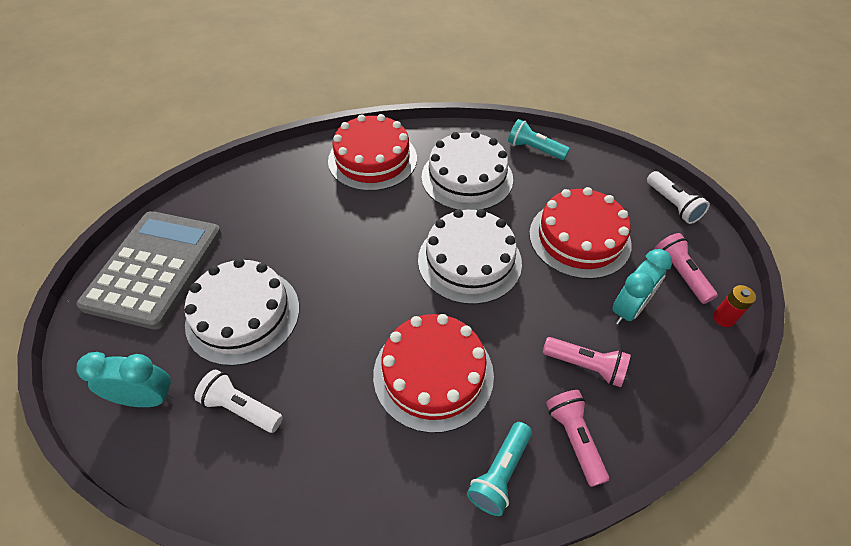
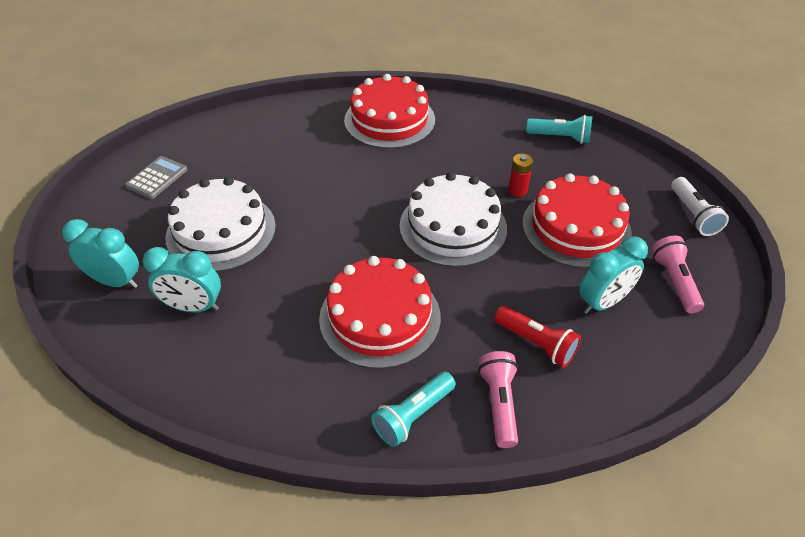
camera: 15 degrees right, 5 degrees down
grey calculator [77,211,222,330] -> grey calculator [125,156,188,199], size x0.44
white flashlight [194,369,283,433] -> turquoise clock [143,247,221,312]
white cake [422,131,513,210] -> none
turquoise flashlight [508,119,570,160] -> turquoise flashlight turned 150 degrees clockwise [526,115,592,144]
pink flashlight [543,337,631,387] -> red flashlight [494,306,581,367]
red battery [713,285,756,327] -> red battery moved to [508,154,533,197]

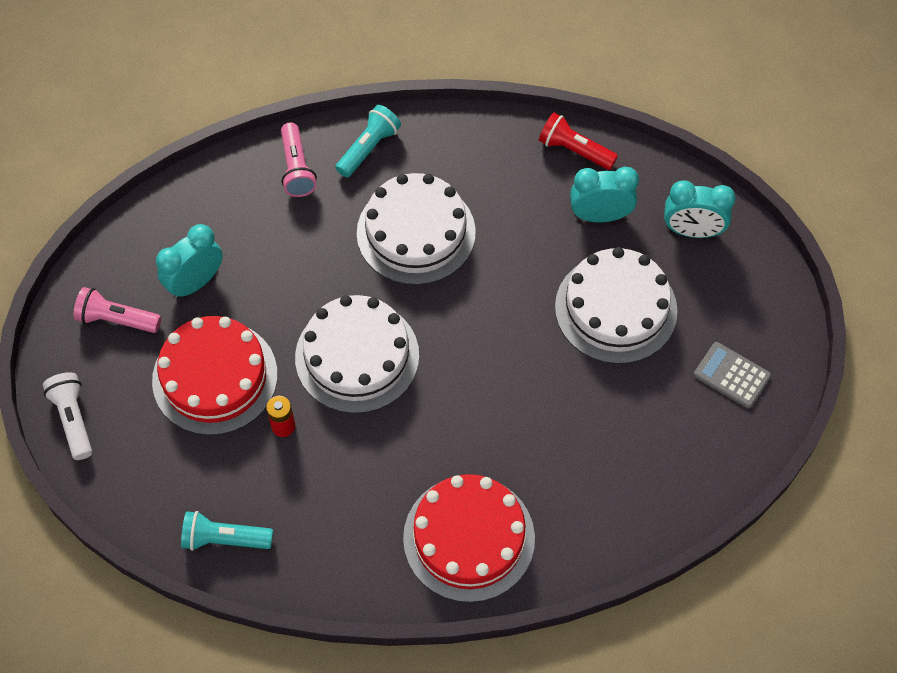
camera: 170 degrees right, 15 degrees up
grey calculator [125,156,188,199] -> grey calculator turned 105 degrees clockwise [694,342,771,408]
red cake [319,256,441,369] -> white cake [357,173,476,285]
red flashlight [494,306,581,367] -> red flashlight moved to [539,113,618,170]
pink flashlight [652,236,704,313] -> pink flashlight turned 120 degrees clockwise [74,287,161,333]

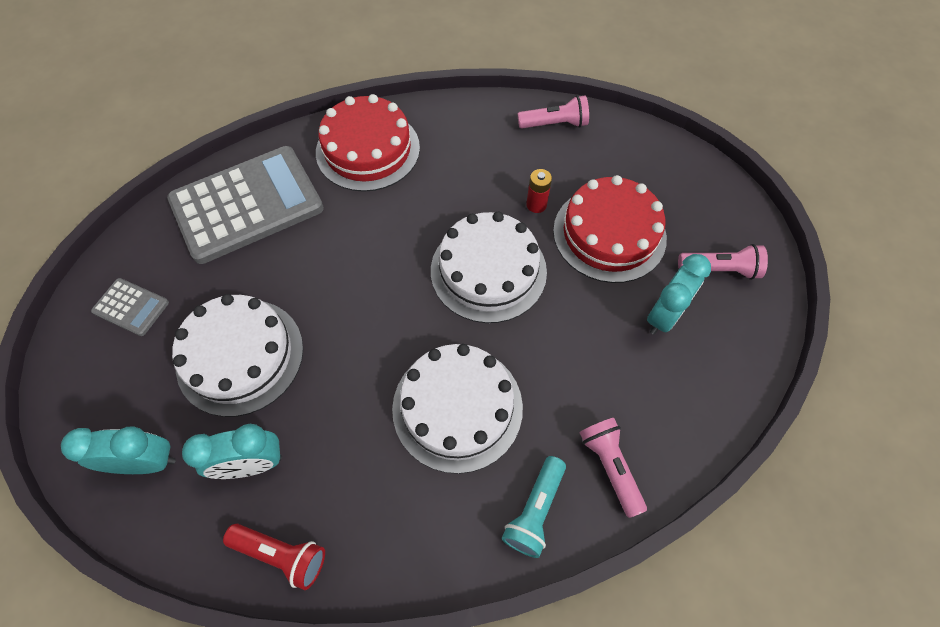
camera: 170 degrees right, 0 degrees up
white flashlight [43,372,92,460] -> none
turquoise flashlight [181,511,273,551] -> pink flashlight [518,95,589,129]
none -> grey calculator [167,146,324,264]

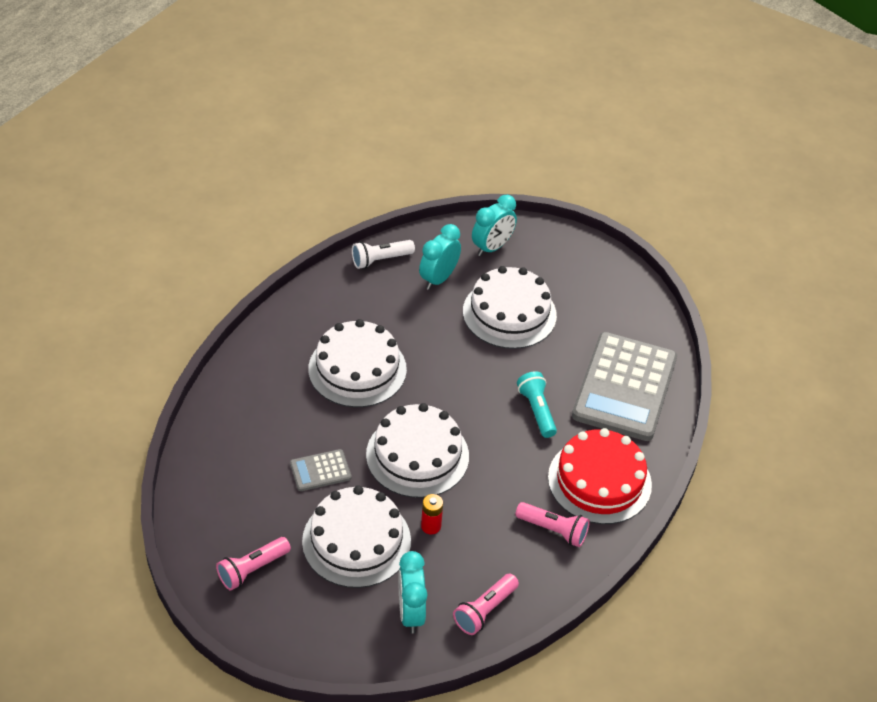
camera: 135 degrees right, 15 degrees down
grey calculator [91,278,169,336] -> grey calculator moved to [290,449,352,491]
red flashlight [223,524,325,590] -> white flashlight [352,240,415,269]
turquoise flashlight [502,456,566,558] -> turquoise flashlight moved to [517,371,557,438]
red cake [553,175,667,283] -> white cake [302,485,411,588]
pink flashlight [579,418,647,518] -> pink flashlight moved to [515,502,590,547]
turquoise clock [647,254,711,335] -> turquoise clock moved to [399,551,428,634]

